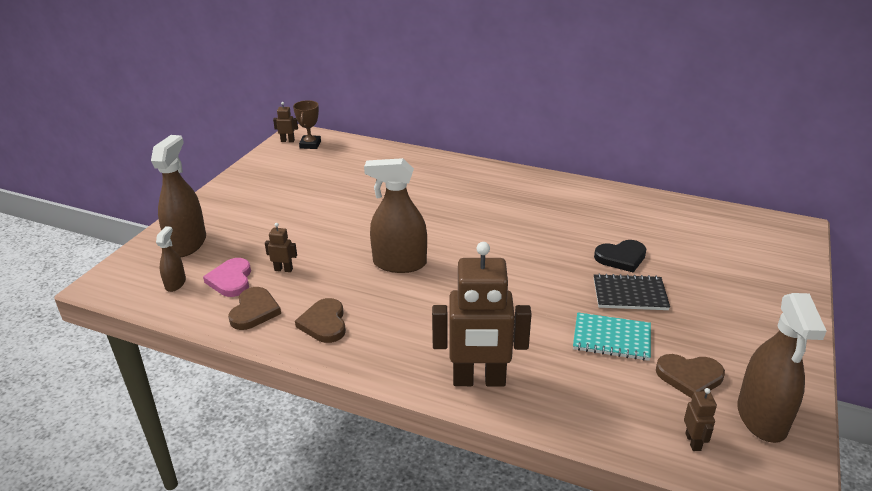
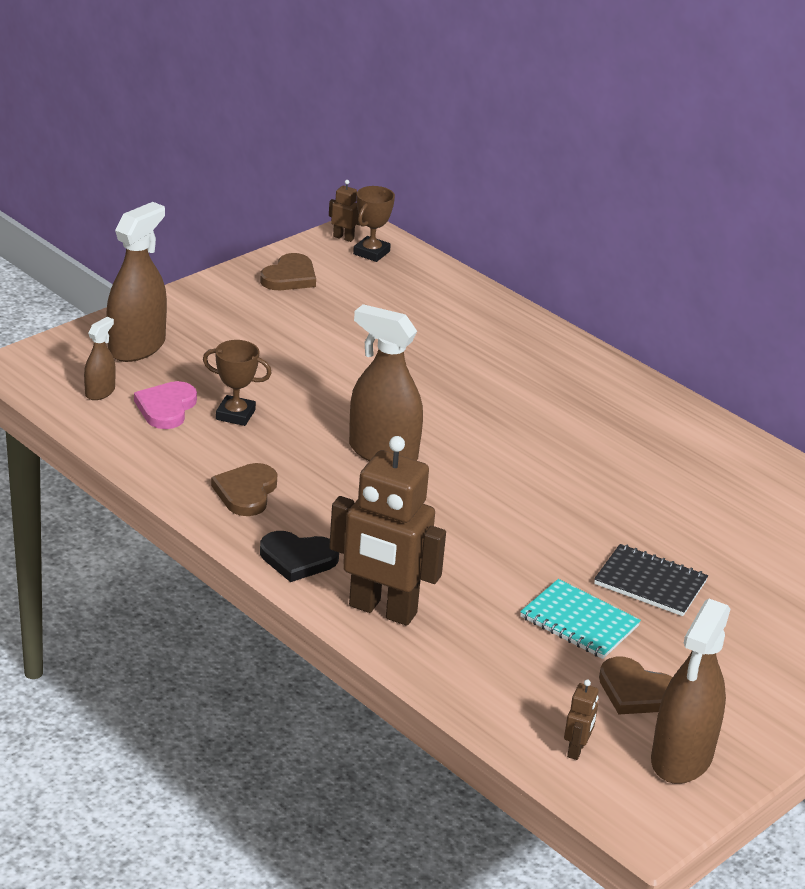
camera: 20 degrees right, 0 degrees up
brown heart [228,287,281,330] -> brown heart moved to [260,253,316,290]
brown robot [265,223,297,272] -> brown trophy [203,340,272,426]
black heart [594,240,646,272] -> black heart moved to [260,531,339,582]

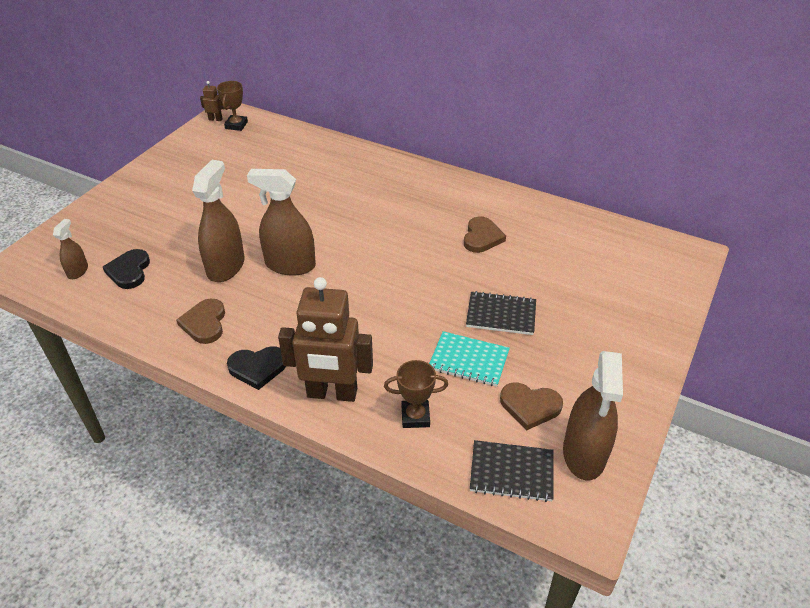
camera: 15 degrees left, 10 degrees up
brown spray bottle [106,202,167,362] -> brown spray bottle moved to [192,160,245,282]
pink heart [134,381,197,429] -> black heart [103,249,150,289]
brown trophy [203,340,272,426] -> brown trophy moved to [384,360,448,428]
brown heart [260,253,316,290] -> brown heart moved to [464,216,506,253]
brown robot [564,679,599,760] -> black notebook [470,440,554,502]

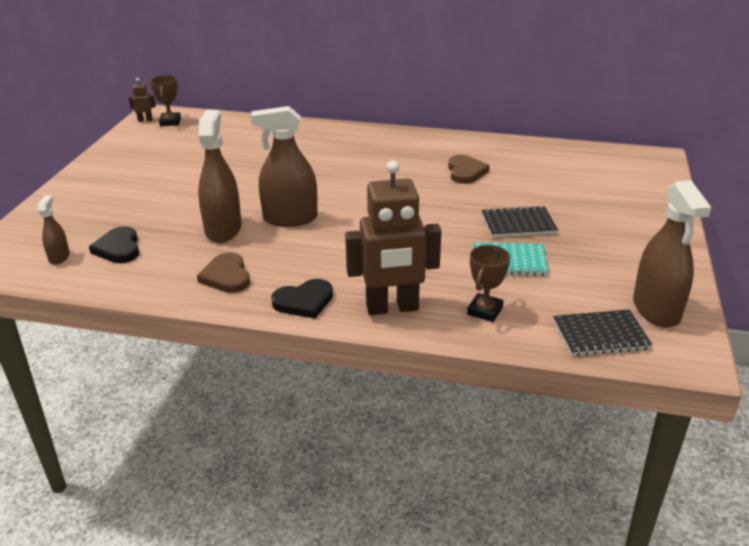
camera: 15 degrees left, 10 degrees down
brown trophy [384,360,448,428] -> brown trophy turned 45 degrees counterclockwise [467,245,510,322]
brown heart [500,383,563,430] -> none

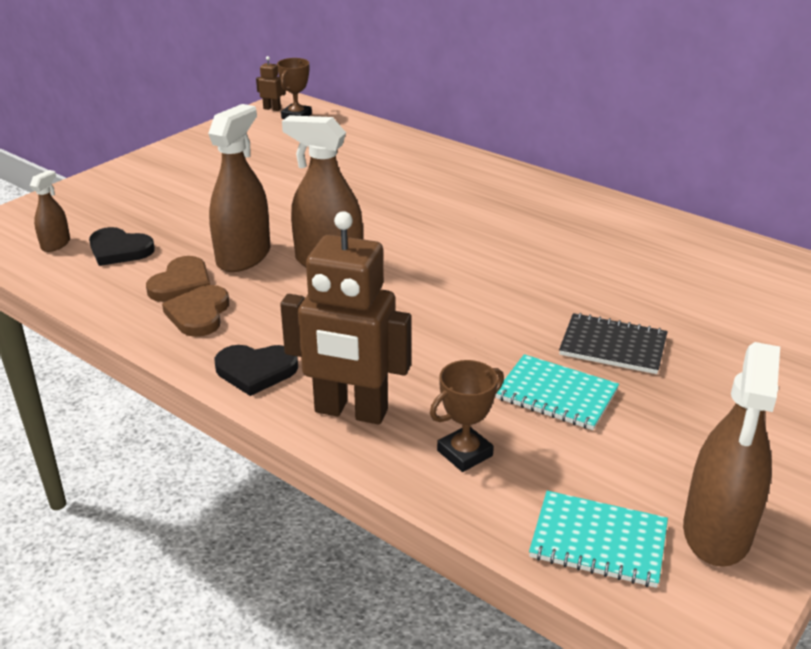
camera: 25 degrees right, 0 degrees up
black heart [89,226,139,263] -> black heart turned 75 degrees counterclockwise [89,227,155,266]
brown heart [448,155,490,184] -> brown heart moved to [146,256,210,302]
black notebook [553,309,652,356] -> turquoise notebook [529,491,668,588]

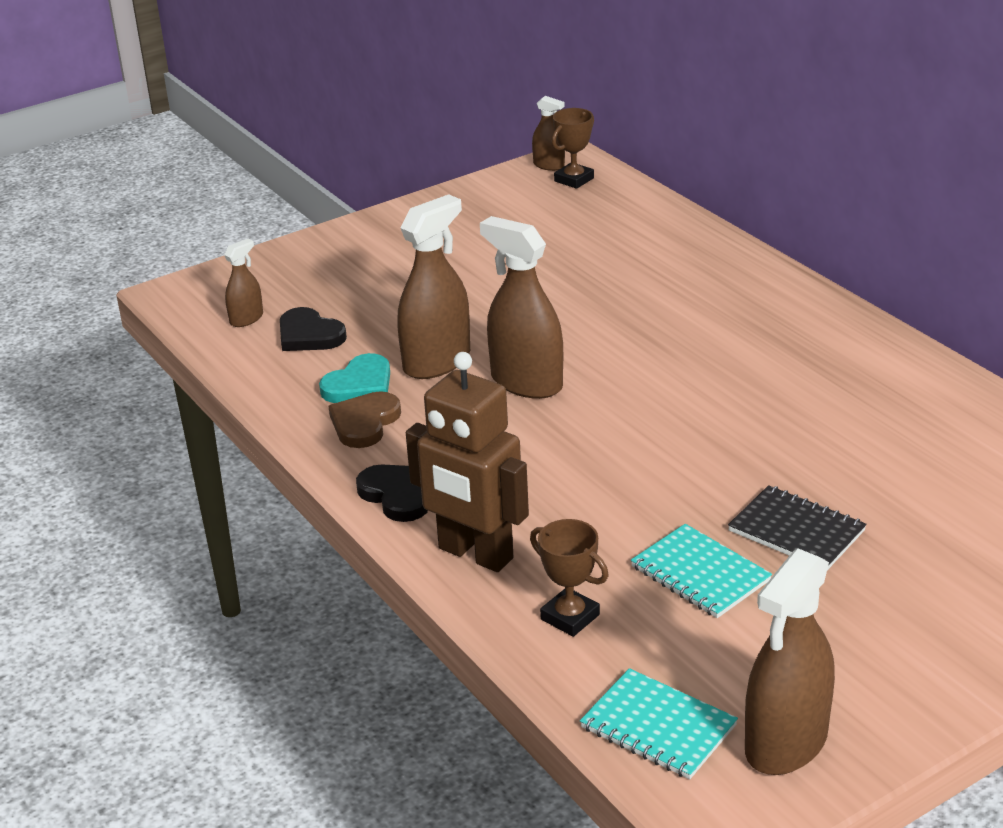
camera: 20 degrees right, 0 degrees up
brown heart [146,256,210,302] -> turquoise heart [319,353,390,403]
black heart [215,345,298,396] -> black heart turned 150 degrees counterclockwise [356,465,428,522]
brown robot [256,56,286,111] -> brown spray bottle [532,96,565,171]
brown trophy [430,360,504,472] -> brown trophy turned 60 degrees clockwise [530,519,608,637]

